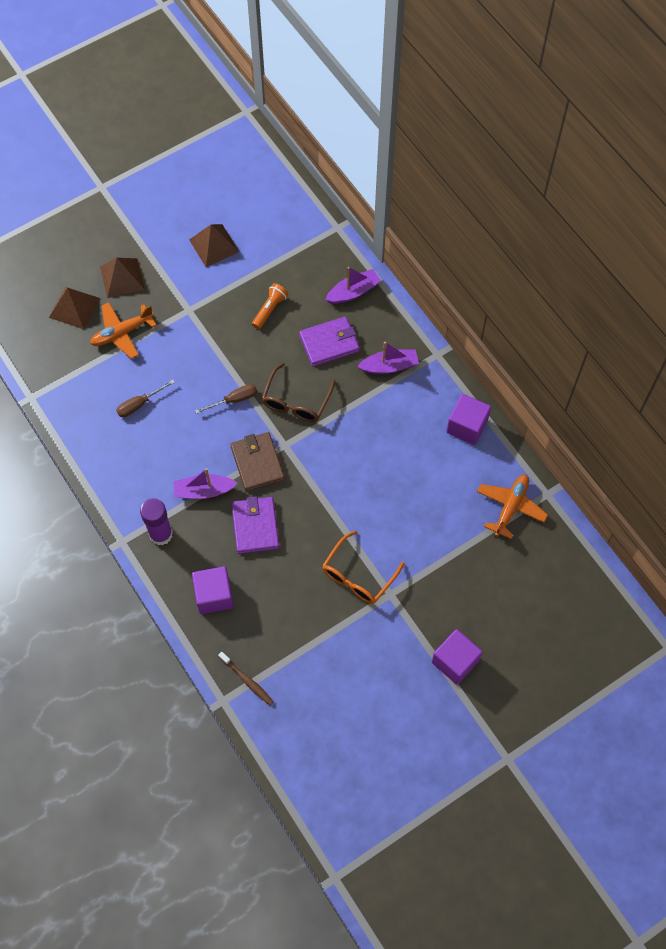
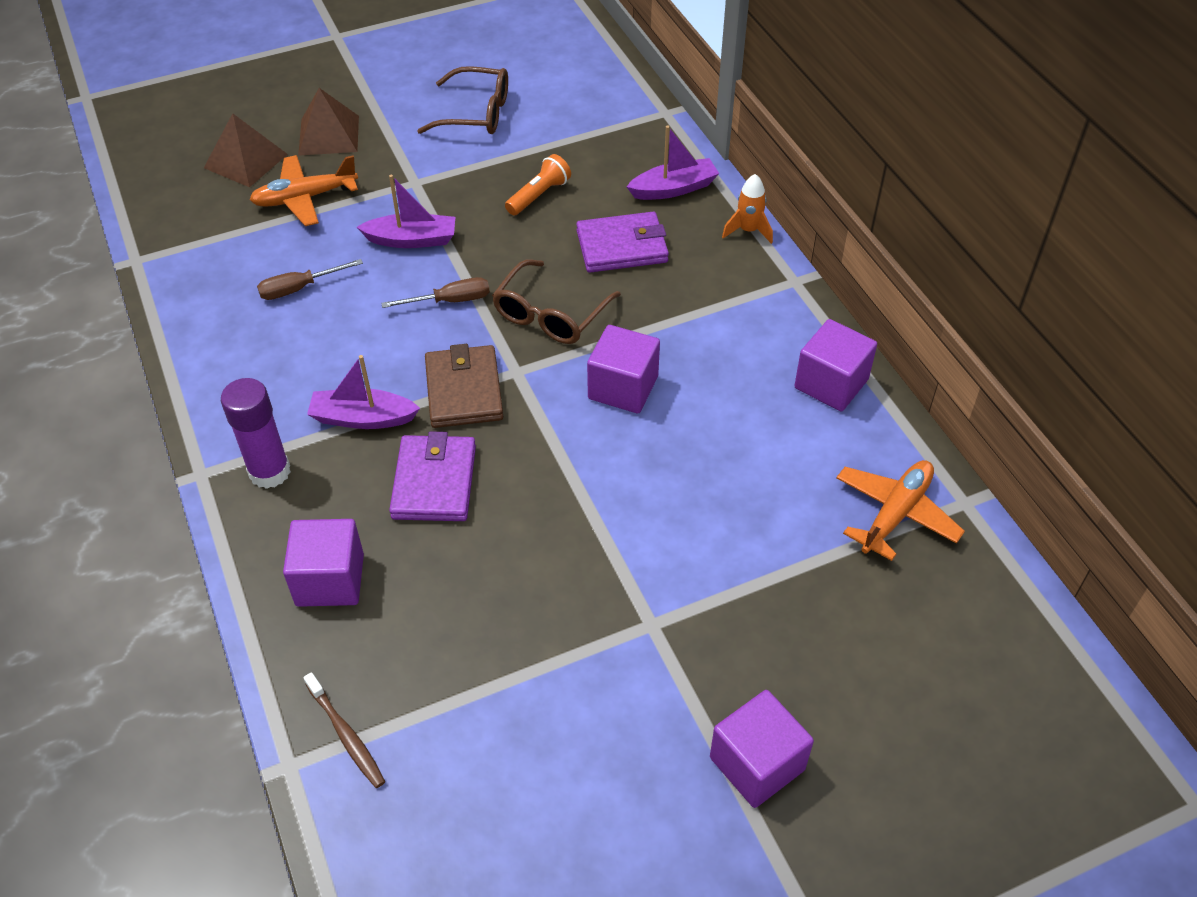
camera: 10 degrees right, 15 degrees down
brown pyramid [189,224,239,267] -> brown glasses [417,66,508,134]
orange glasses [322,530,404,604] -> none
purple boat [357,341,419,374] -> purple boat moved to [357,175,455,248]
none -> purple cube [587,325,660,413]
none -> orange rocket [722,174,773,244]

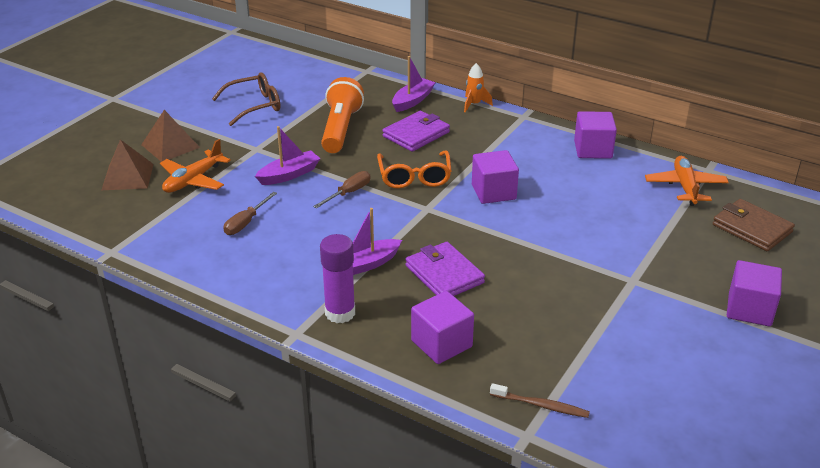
camera: 35 degrees left, 15 degrees down
brown wallet [425,344,503,428] -> brown wallet moved to [713,199,795,251]
brown glasses [492,259,621,344] -> orange glasses [377,150,452,189]
orange flashlight [505,154,571,215] -> orange flashlight [321,77,364,153], size x1.80

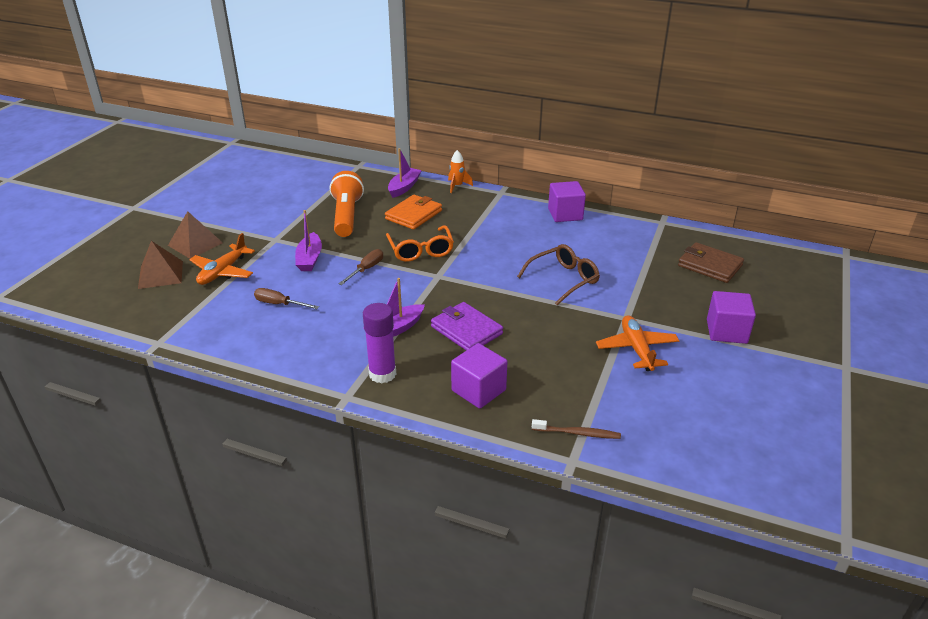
camera: 10 degrees left, 0 degrees up
brown glasses [212,73,280,126] -> brown glasses moved to [517,244,600,305]
brown screwdriver [223,192,277,235] -> brown screwdriver turned 90 degrees clockwise [254,288,319,309]
purple boat [255,126,321,185] -> purple boat turned 135 degrees clockwise [295,210,322,271]
purple wallet [382,111,450,152] -> orange wallet [385,195,442,230]
purple cube [472,150,519,204] -> none
orange plane [645,156,729,206] -> orange plane moved to [596,315,679,371]

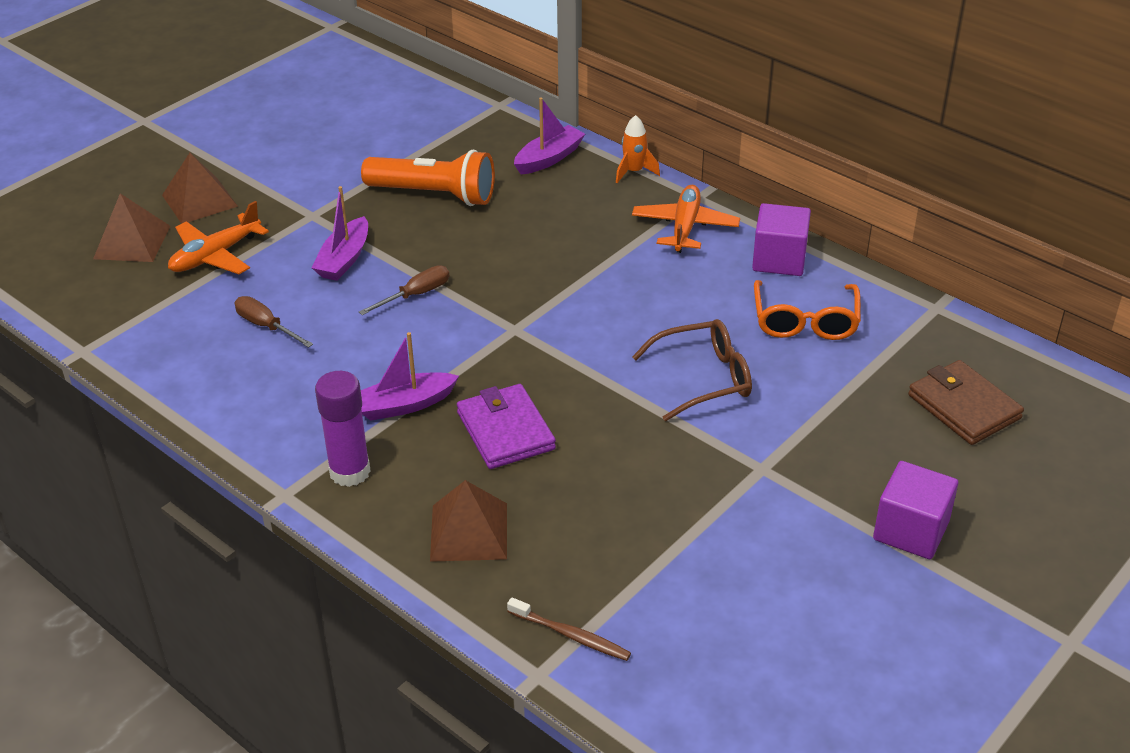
camera: 20 degrees right, 5 degrees up
orange flashlight [330,171,364,237] -> orange flashlight turned 90 degrees clockwise [361,150,495,206]
orange wallet [385,195,442,230] -> none
orange glasses [386,225,454,262] -> orange glasses moved to [754,280,861,340]
purple cube [451,343,508,409] -> brown pyramid [430,480,507,562]
orange plane [596,315,679,371] -> orange plane moved to [632,185,740,253]

